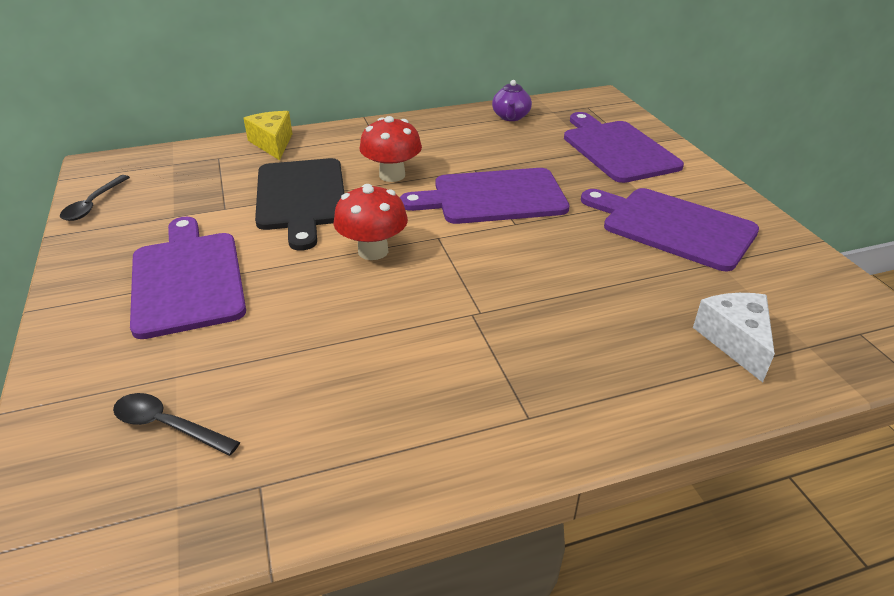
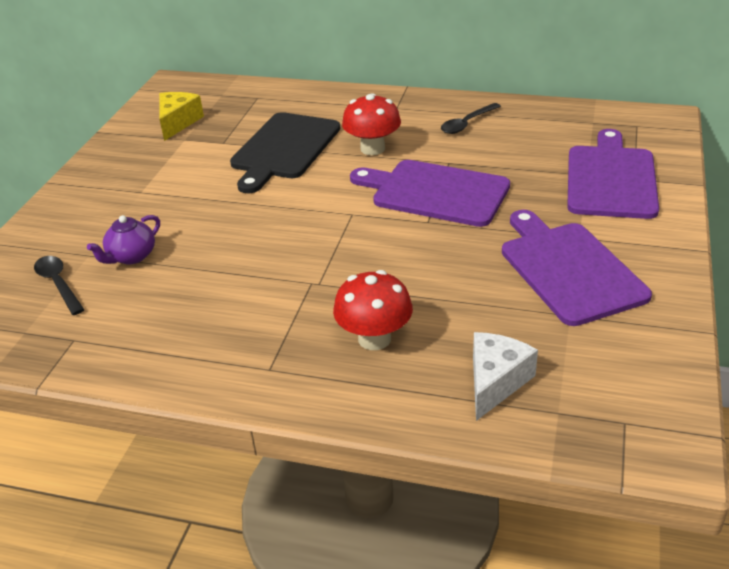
camera: 35 degrees right, 0 degrees up
black spoon [60,175,130,221] -> black spoon moved to [441,103,501,134]
purple cutting board [130,217,246,339] -> none
yellow cheese [244,111,292,160] -> yellow cheese moved to [159,92,204,141]
red mushroom [334,184,408,260] -> red mushroom moved to [333,270,413,350]
purple teapot [492,80,532,121] -> purple teapot moved to [87,215,160,264]

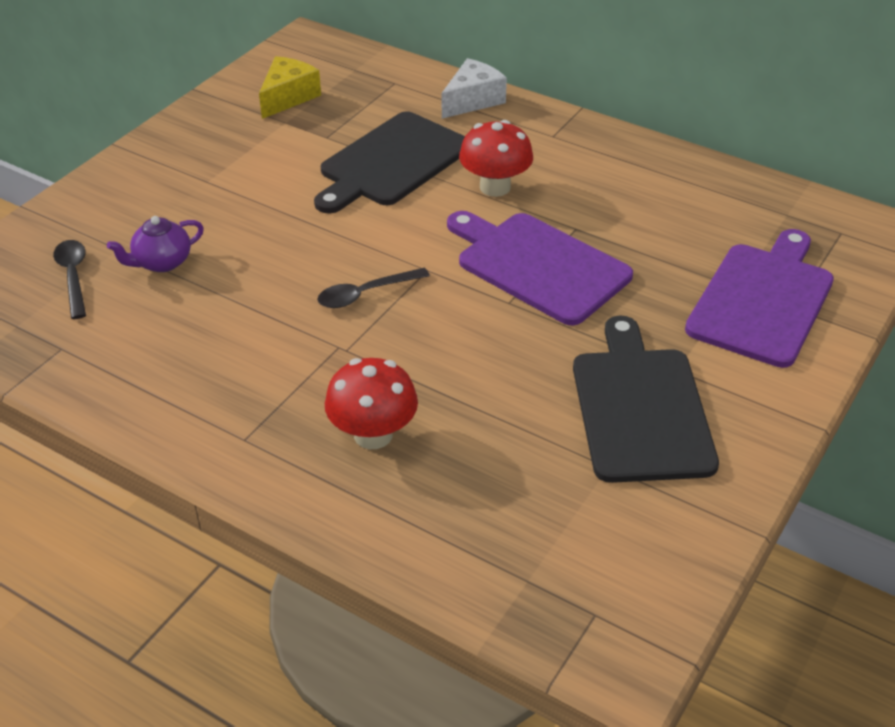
camera: 15 degrees right, 5 degrees up
black spoon [441,103,501,134] -> black spoon moved to [317,268,430,308]
white cheese [473,332,538,421] -> white cheese moved to [442,58,507,119]
purple cutting board [502,210,652,326] -> black cutting board [573,316,719,483]

